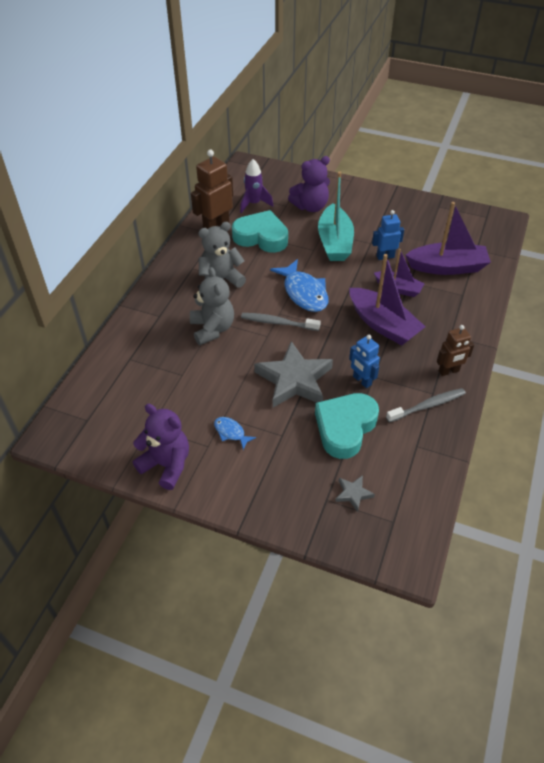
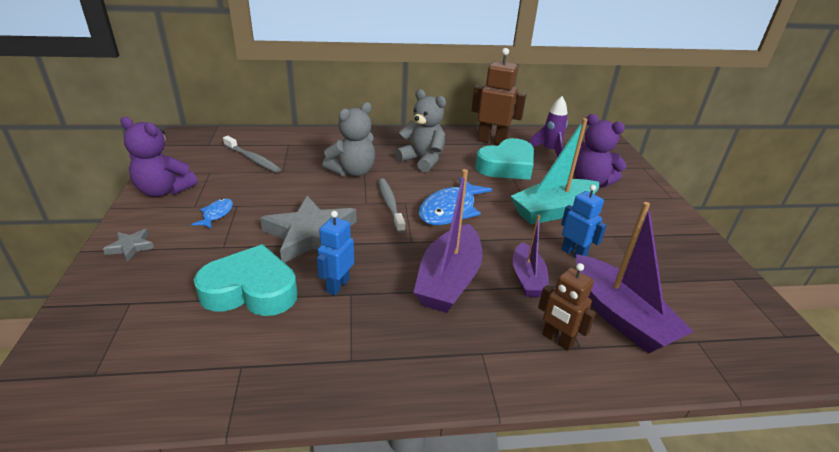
camera: 60 degrees right, 15 degrees down
purple teddy bear [133,404,189,490] -> purple teddy bear turned 105 degrees clockwise [120,117,198,197]
turquoise heart [232,210,288,253] -> turquoise heart turned 60 degrees clockwise [475,138,534,180]
grey star [335,475,375,512] -> grey star moved to [103,229,154,262]
grey toothbrush [386,388,466,423] -> grey toothbrush moved to [223,136,281,173]
brown robot [437,325,474,376] -> brown robot moved to [538,263,596,351]

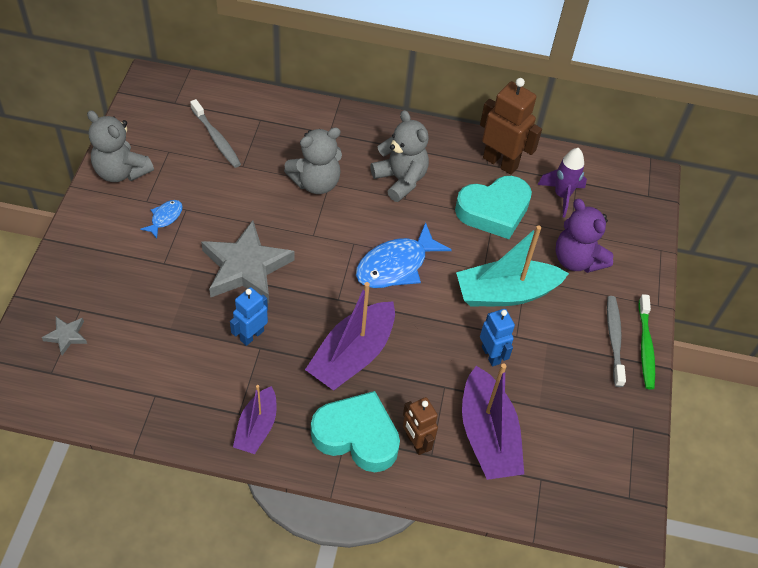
camera: 15 degrees right, 20 degrees up
grey star [103,229,154,262] -> grey star moved to [42,317,87,355]
purple teddy bear [120,117,198,197] -> grey teddy bear [87,110,154,182]
turquoise heart [194,244,297,316] -> turquoise heart moved to [311,391,400,472]
grey toothbrush [378,178,406,233] -> grey toothbrush moved to [607,296,626,387]
purple boat [512,215,549,297] -> purple boat moved to [233,385,276,454]
none -> green toothbrush [638,294,655,389]

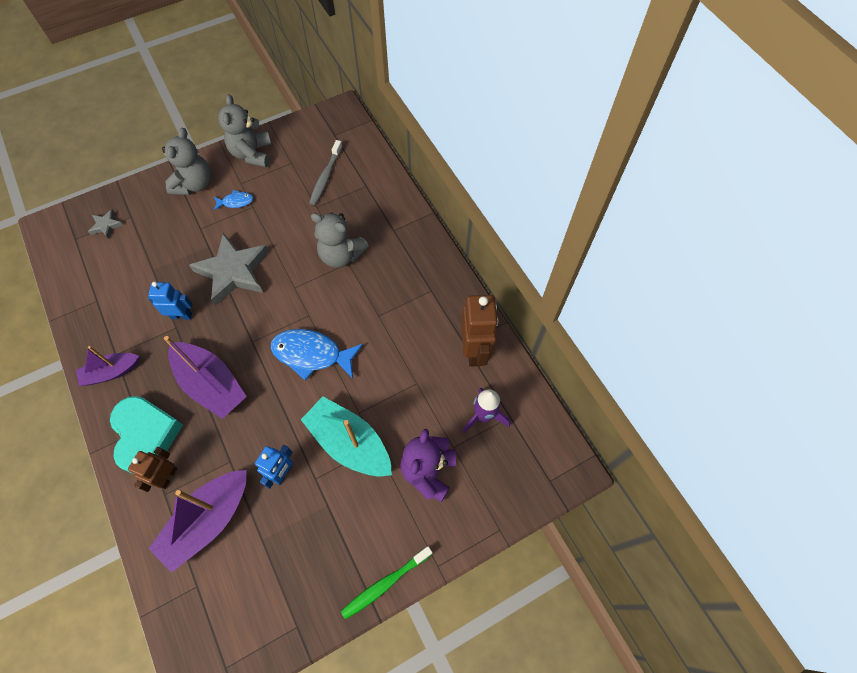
camera: 55 degrees right, 10 degrees up
purple boat [305,282,395,391] -> purple boat turned 135 degrees counterclockwise [164,336,247,419]
grey teddy bear [370,110,429,202] -> grey teddy bear moved to [162,128,211,195]
turquoise heart [455,176,532,239] -> none
grey toothbrush [607,296,626,387] -> none

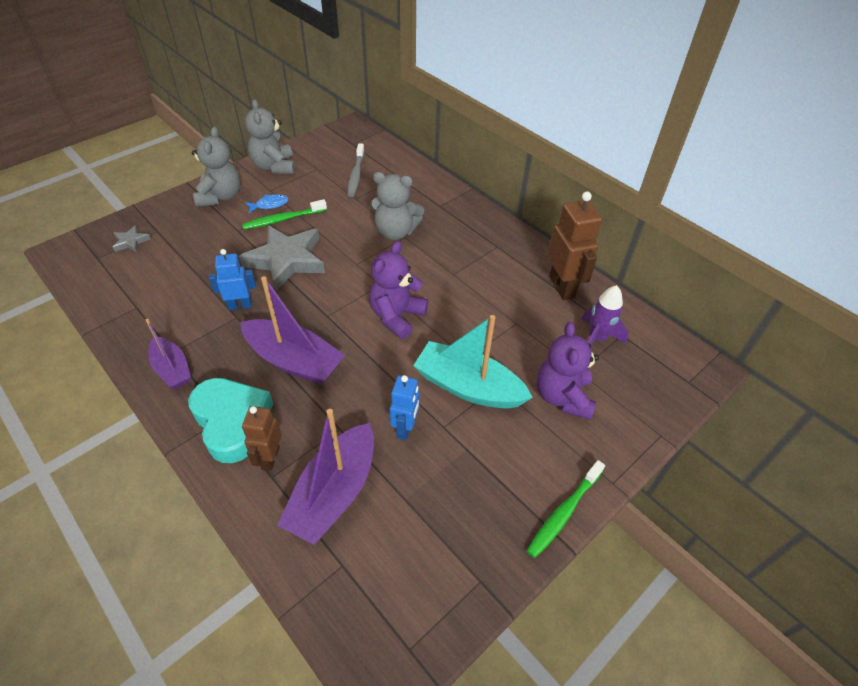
camera: 15 degrees left, 15 degrees down
purple boat [76,346,139,386] -> purple boat turned 90 degrees counterclockwise [146,319,191,389]
blue fish [271,329,363,380] -> purple teddy bear [369,241,428,339]
none -> green toothbrush [242,199,327,230]

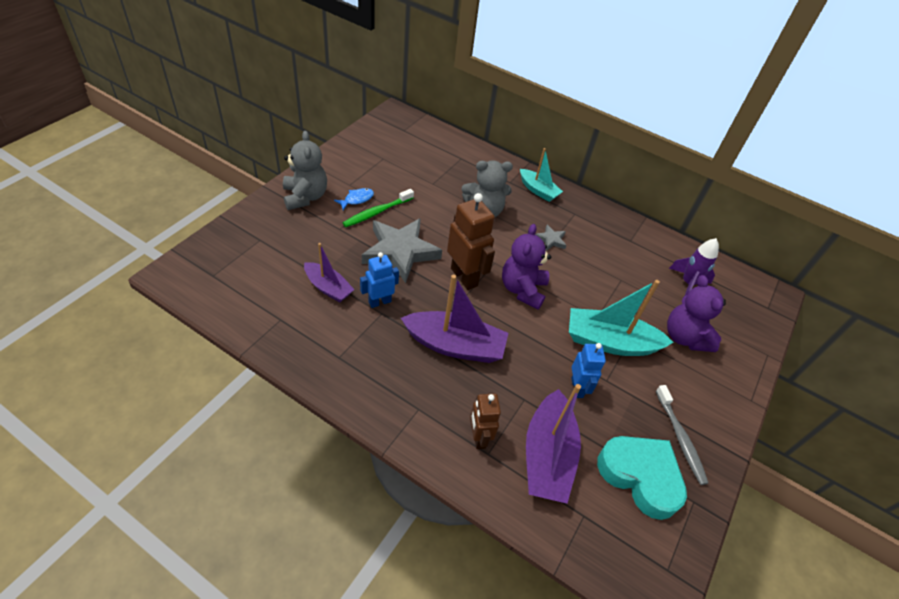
camera: 20 degrees left, 0 degrees up
grey star [113,225,151,252] -> grey star moved to [535,225,567,251]
purple boat [146,319,191,389] -> purple boat moved to [304,243,355,302]
turquoise heart [188,378,273,463] -> turquoise heart moved to [597,436,687,520]
grey teddy bear [245,99,295,174] -> none
grey toothbrush [347,143,364,197] -> grey toothbrush moved to [656,385,708,485]
green toothbrush [527,460,605,558] -> none
brown robot [547,191,602,300] -> brown robot moved to [447,193,495,290]
none -> turquoise boat [520,148,563,202]

